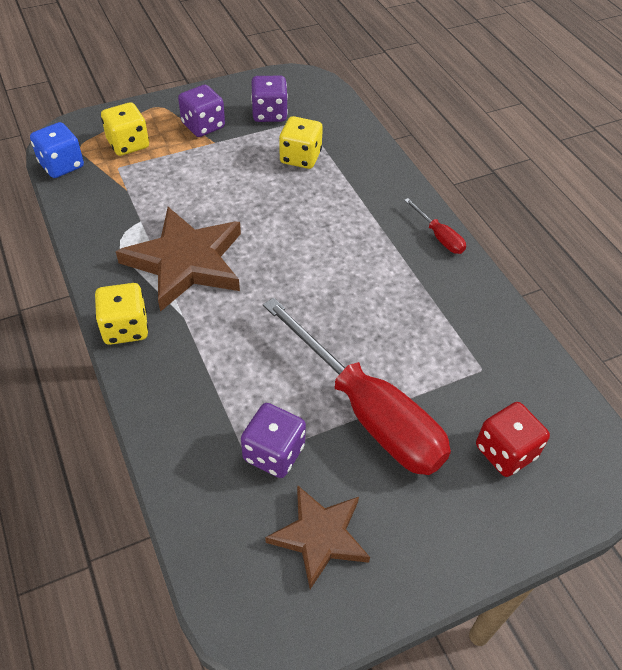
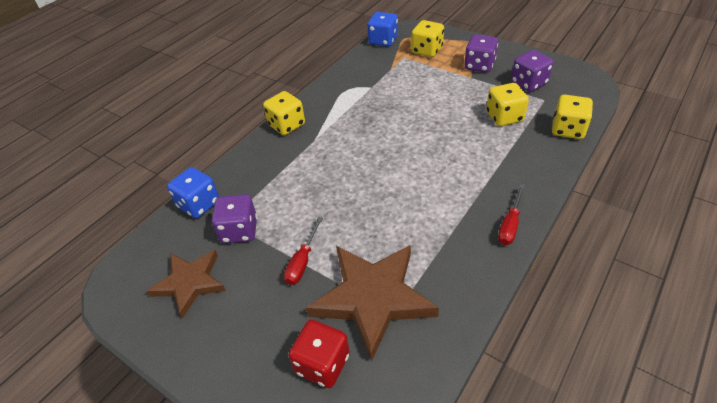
camera: 65 degrees right, 5 degrees down
brown star [116,207,241,312] -> brown star moved to [306,245,439,362]
red screwdriver [263,298,451,475] -> red screwdriver [284,217,323,285], size x0.42
none -> blue dice [167,167,219,218]
none -> yellow dice [552,95,593,139]

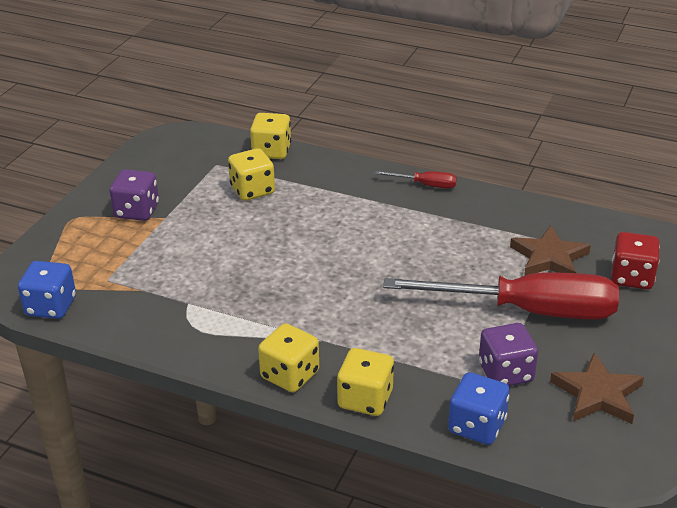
camera: 105 degrees left, 10 degrees down
red screwdriver [284,217,323,285] -> red screwdriver [383,272,619,320], size x2.41
brown star [306,245,439,362] -> brown star [510,226,591,276], size x0.63
yellow dice [411,20,444,57] -> yellow dice moved to [337,348,394,416]
purple dice [511,50,553,92] -> none

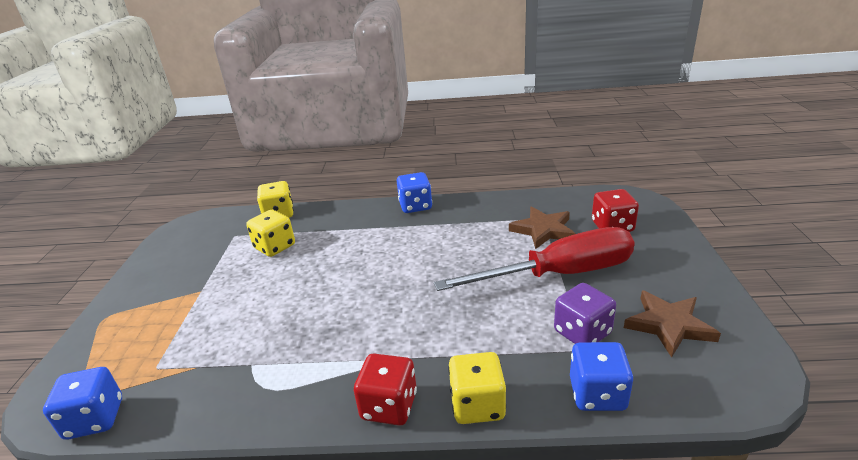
camera: 20 degrees left, 5 degrees down
purple dice [110,169,159,221] -> none
yellow dice [258,323,319,392] -> red dice [354,354,417,426]
red screwdriver [375,171,457,188] -> blue dice [397,172,432,213]

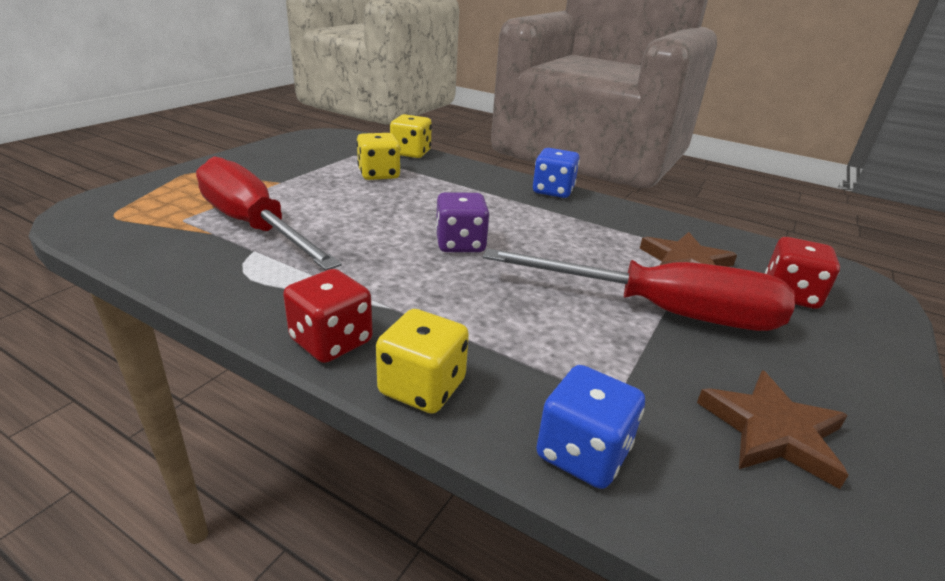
camera: 25 degrees right, 0 degrees up
blue dice [43,367,122,440] -> none
purple dice [554,283,616,344] -> purple dice moved to [436,192,490,252]
none -> red screwdriver [196,156,342,271]

